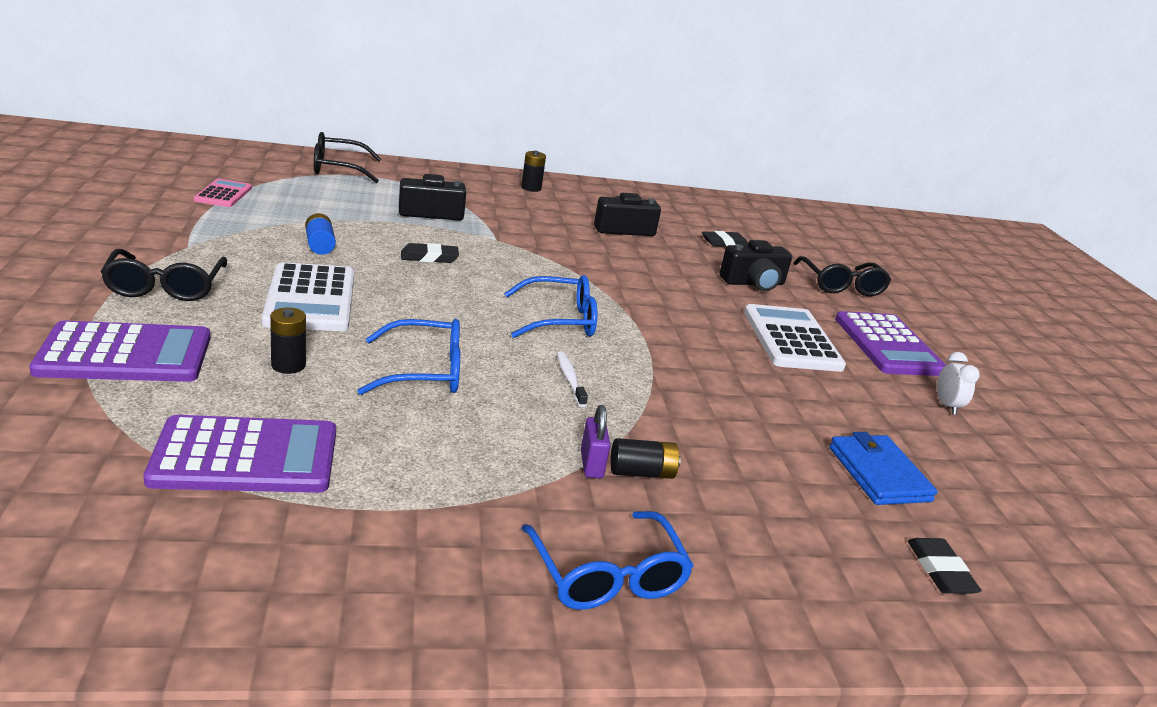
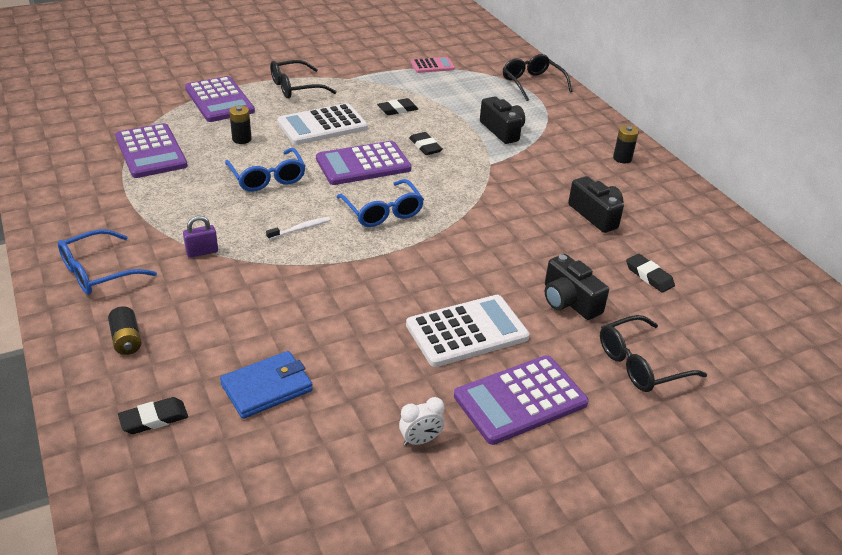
camera: 75 degrees right, 10 degrees up
blue battery [305,213,336,255] -> black eraser [377,98,418,115]
black battery [610,438,681,479] -> black battery moved to [108,306,142,355]
none -> purple calculator [316,141,411,185]

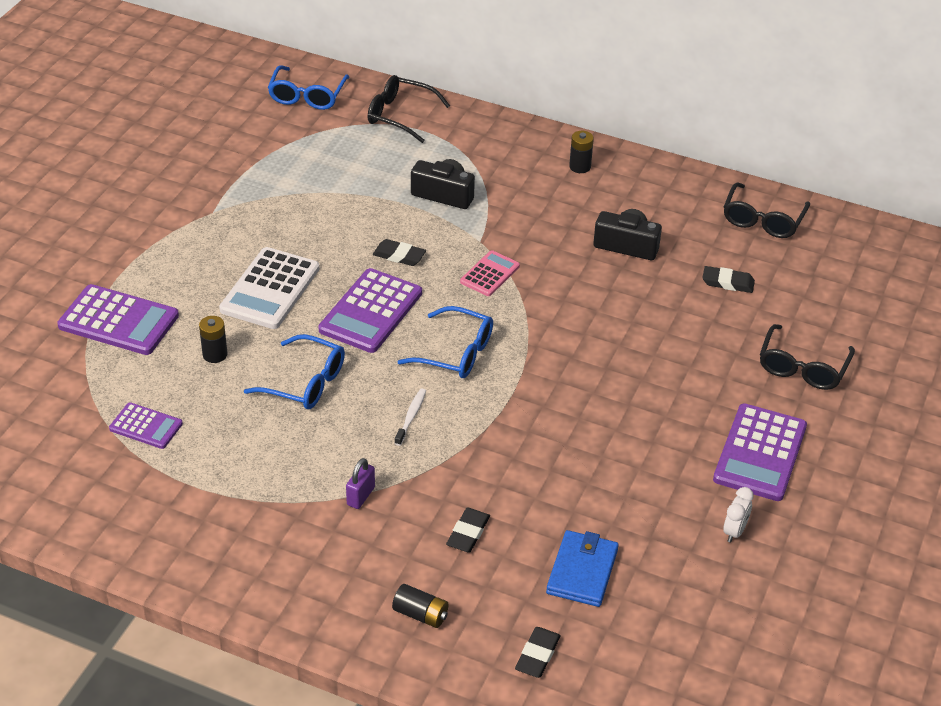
camera: 40 degrees left, 5 degrees up
blue glasses [58,229,157,295] -> blue glasses moved to [268,65,350,110]
purple calculator [115,123,188,178] -> purple calculator [109,402,183,449], size x0.57
black glasses [270,60,336,98] -> black glasses moved to [724,182,810,238]
black eraser [377,98,418,115] -> black eraser moved to [446,508,490,553]
white calculator [406,295,529,367] -> none
pink calculator [411,57,455,73] -> pink calculator moved to [460,250,520,296]
black camera [545,254,609,320] -> none

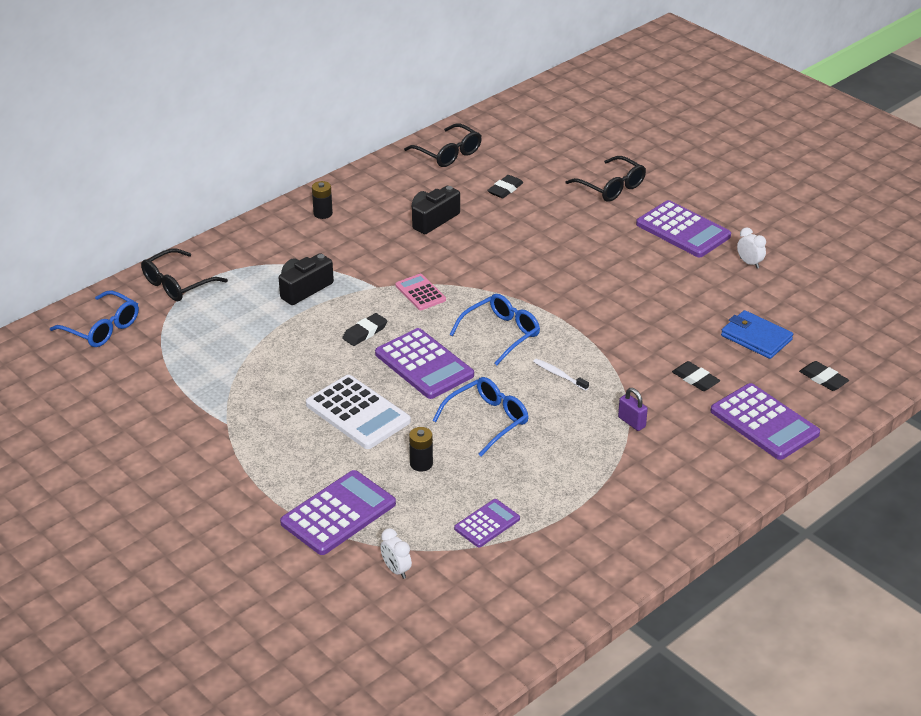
camera: 65 degrees left, 5 degrees down
black battery [392,584,449,628] -> purple calculator [711,383,820,460]
none -> white clock [380,528,412,579]

